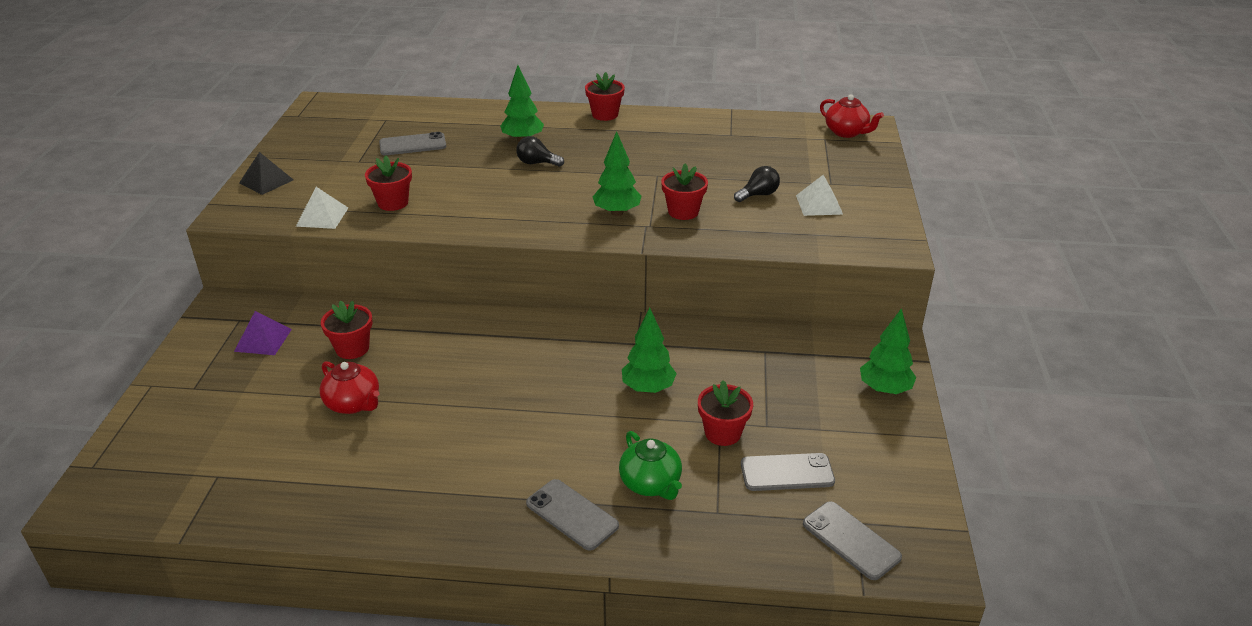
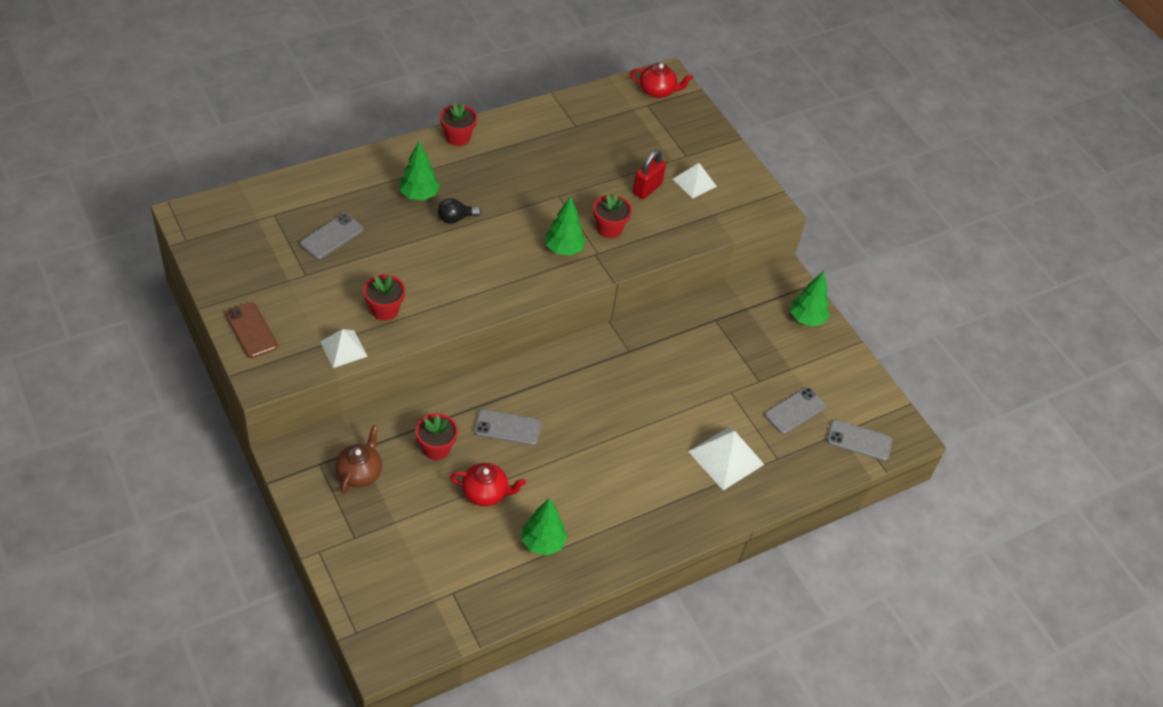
camera: 40 degrees left, 15 degrees up
purple pyramid [234,311,292,355] -> brown teapot [335,425,382,494]
black pyramid [239,152,294,195] -> brown phone [225,302,278,358]
grey phone [526,479,619,551] -> grey phone moved to [474,409,541,446]
green teapot [619,431,682,500] -> white pyramid [688,427,765,490]
green tree [622,308,677,393] -> green tree moved to [521,498,568,556]
red flower pot [698,380,753,446] -> none
black light bulb [734,166,780,202] -> red padlock [633,150,666,199]

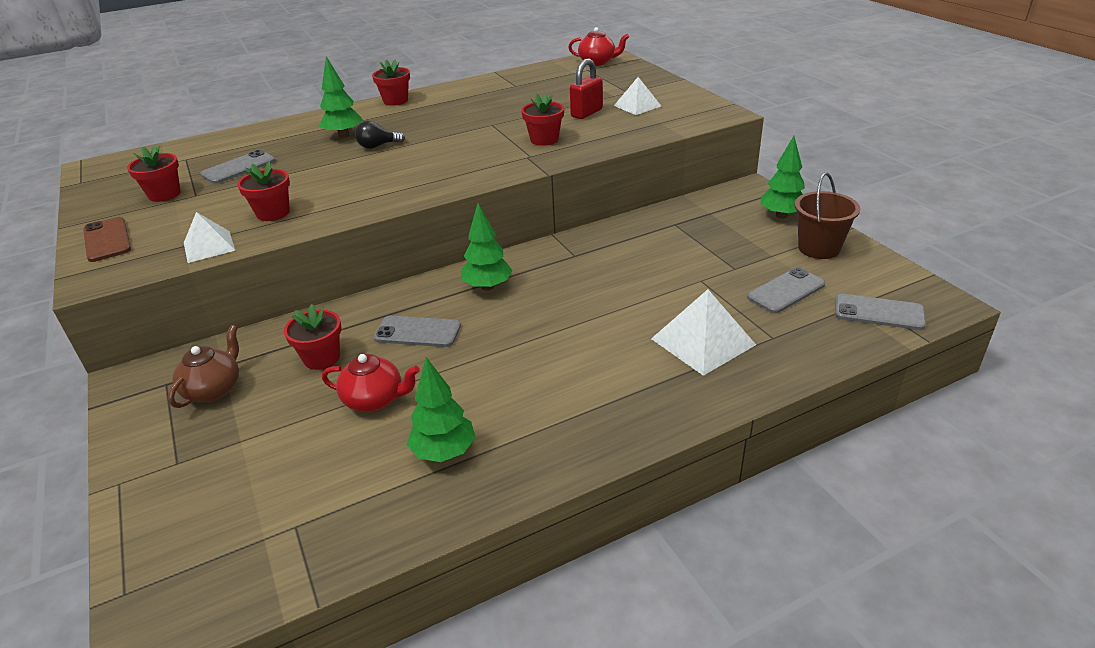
camera: 10 degrees right, 15 degrees down
green tree [545,196,586,256] -> green tree moved to [461,203,513,291]
none -> red flower pot [127,146,181,202]
none -> brown bucket [795,172,860,259]

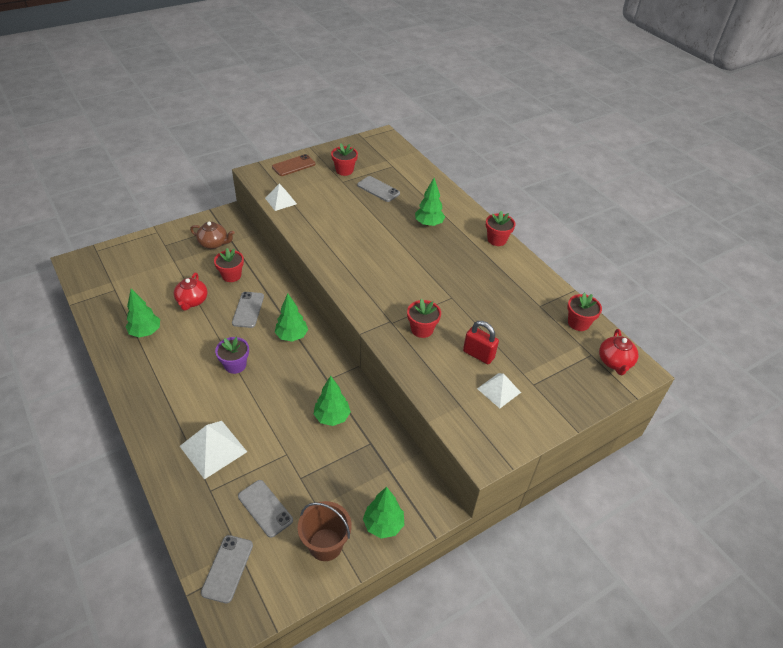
camera: 80 degrees right, 10 degrees up
red flower pot [237,161,290,221] -> red flower pot moved to [567,293,602,331]
black light bulb [355,121,405,149] -> none
none -> purple flower pot [215,337,249,374]
none -> green tree [314,376,351,426]

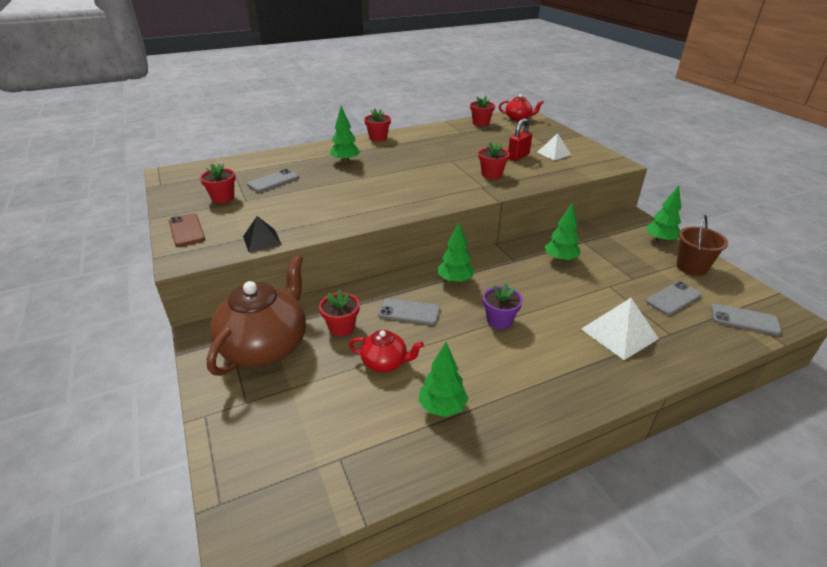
camera: 80 degrees left, 10 degrees down
brown teapot [190,222,235,249] -> brown teapot [207,254,306,376], size x2.01
white pyramid [265,184,297,211] -> black pyramid [243,216,282,252]

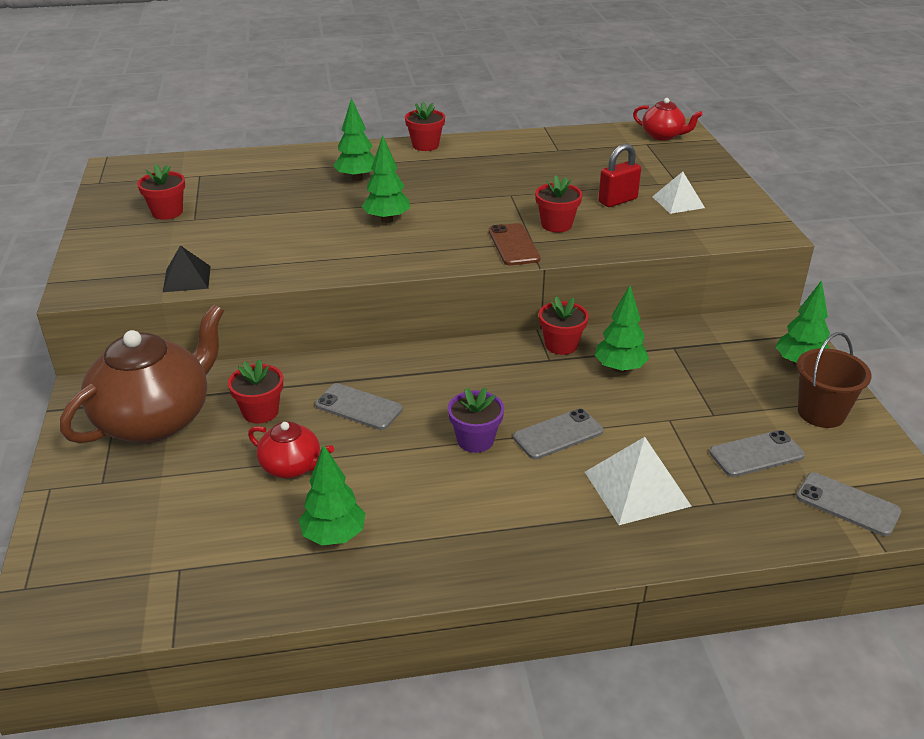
camera: 15 degrees right, 0 degrees up
brown phone [169,213,205,247] -> brown phone moved to [489,223,541,266]
grey phone [247,169,299,192] -> grey phone moved to [513,408,603,459]
green tree [438,222,475,284] -> green tree moved to [361,135,410,223]
red flower pot [470,96,495,126] -> red flower pot moved to [539,296,589,355]

